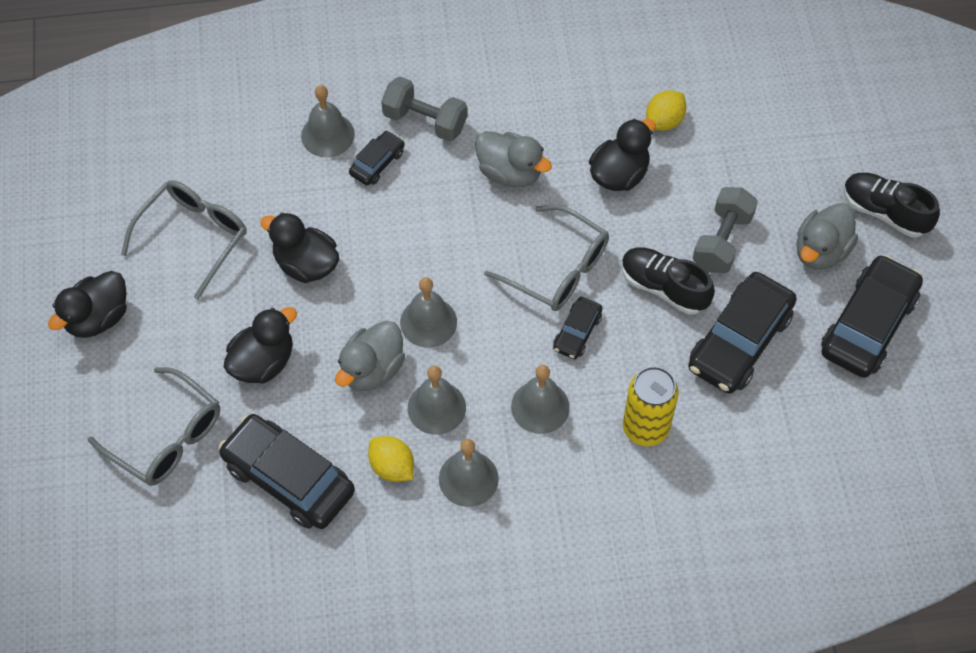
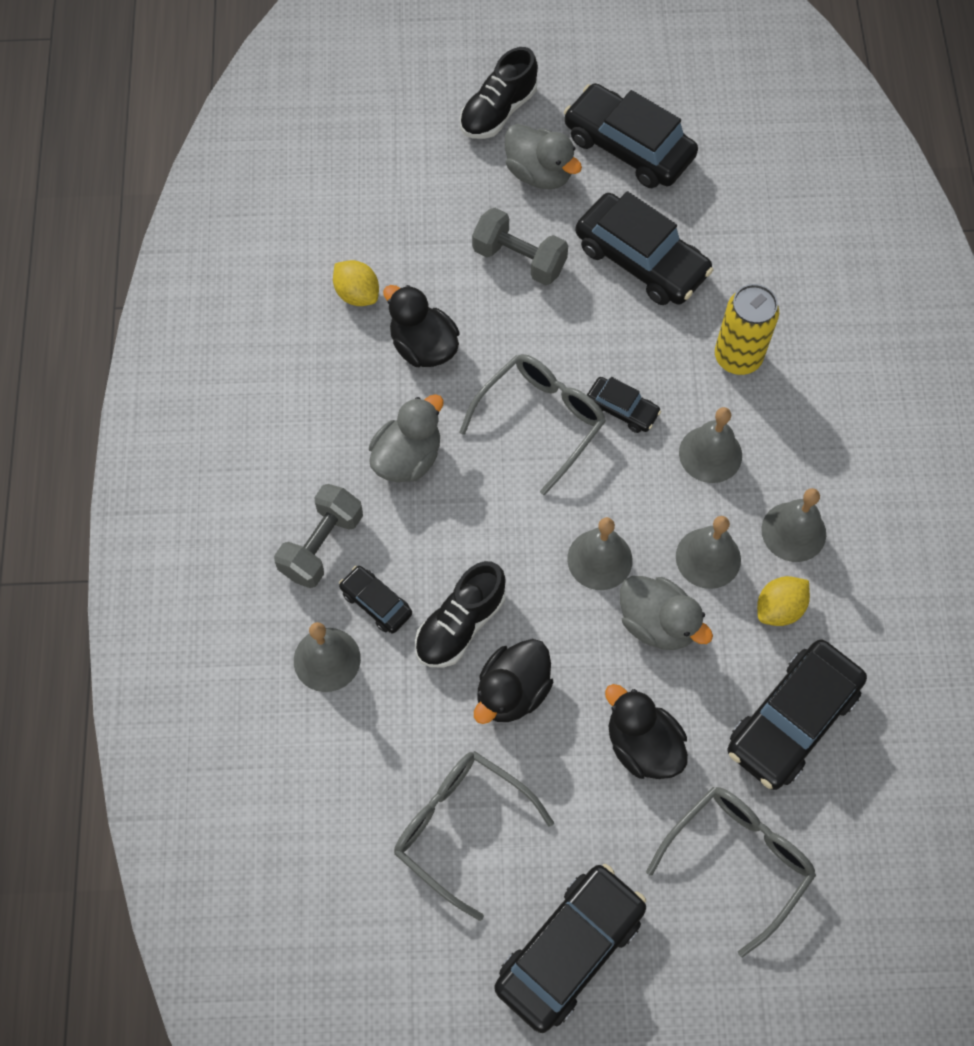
camera: 85 degrees left, 5 degrees up
black duck [48,271,127,338] -> black car [494,864,646,1033]
black shoe [622,247,715,314] -> black shoe moved to [415,561,506,668]

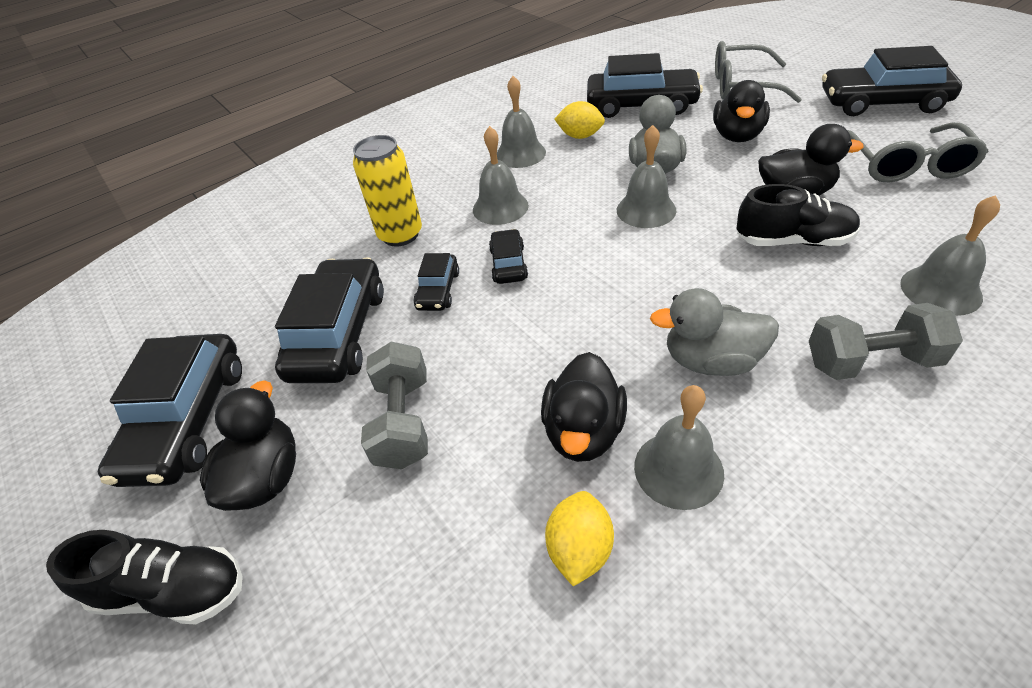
camera: 120 degrees left, 20 degrees down
black car [339,566,412,633] -> black car moved to [414,253,459,311]
grey glasses [459,354,606,496] -> none
grey duck [505,124,582,189] -> black duck [200,381,296,511]
grey bell [676,516,741,589] -> grey bell moved to [634,385,724,510]

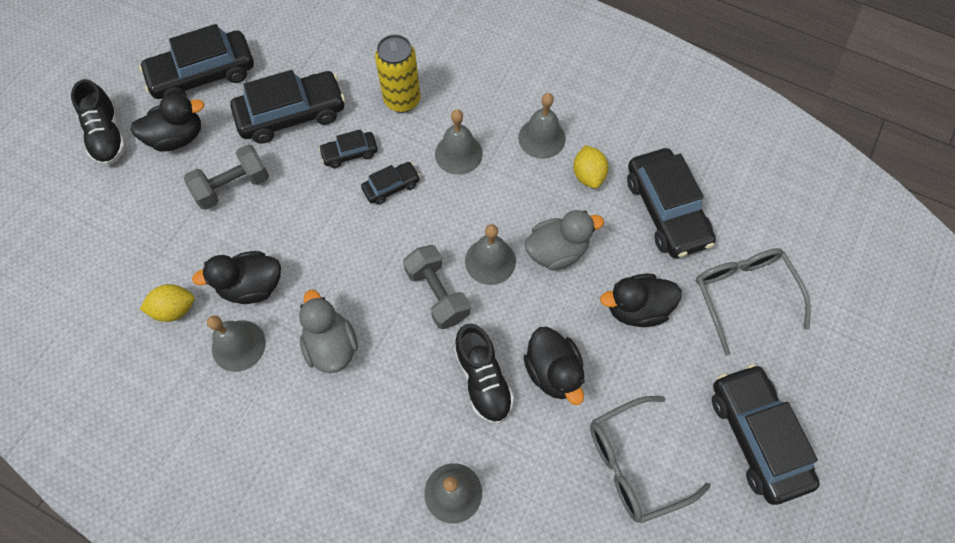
camera: 60 degrees right, 20 degrees up
grey dumbbell [809,303,963,380] -> grey dumbbell moved to [403,245,470,329]

